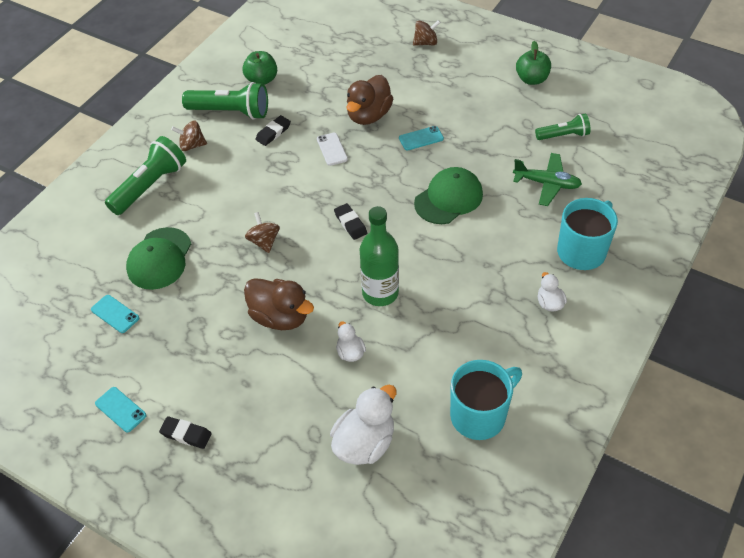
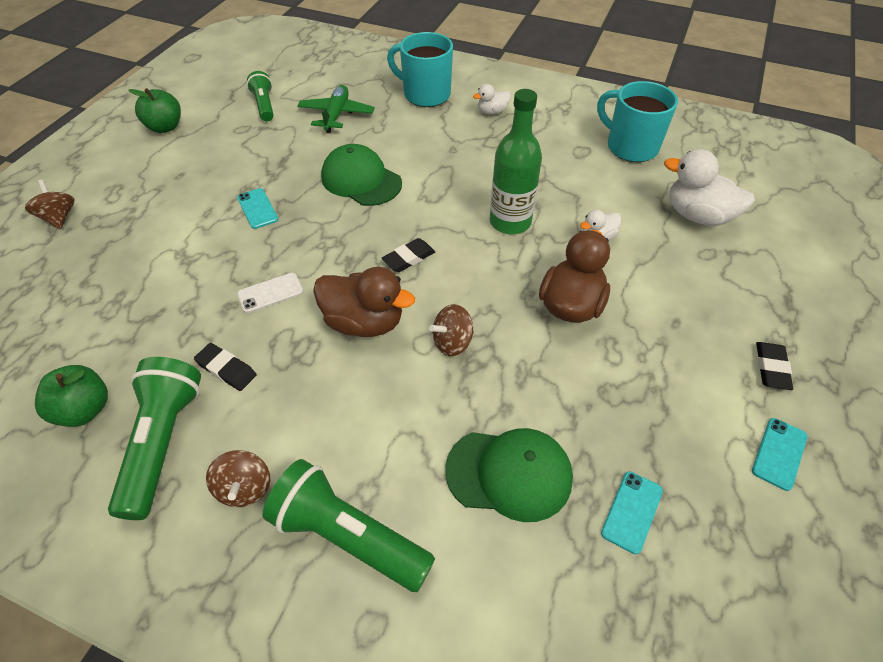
camera: 100 degrees left, 0 degrees up
brown duck [346,75,394,125] -> brown duck moved to [313,267,415,337]

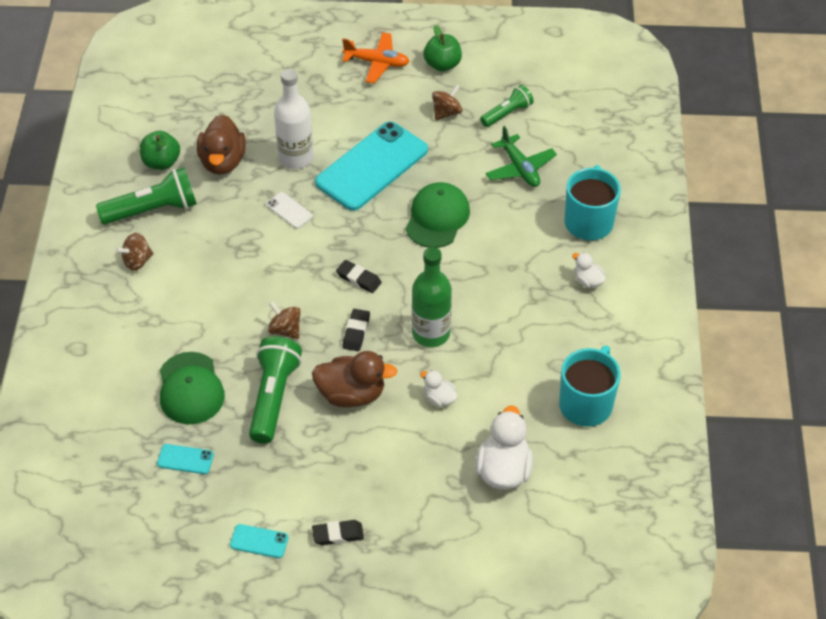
camera: 70 degrees right, 0 degrees up
brown spinning top [25,180,74,229] -> brown spinning top moved to [432,84,462,121]
black eraser [194,343,257,391] -> black eraser moved to [342,309,370,351]
turquoise phone [237,188,278,229] -> turquoise phone [315,121,428,211], size x2.47
green flashlight [263,459,435,592] -> green flashlight moved to [249,336,302,444]
green plane [297,85,375,133] -> green plane turned 75 degrees clockwise [486,126,557,187]
brown duck [313,267,415,337] -> brown duck moved to [197,114,246,175]
none -> white bottle [274,69,313,169]
none -> orange plane [342,32,410,83]

